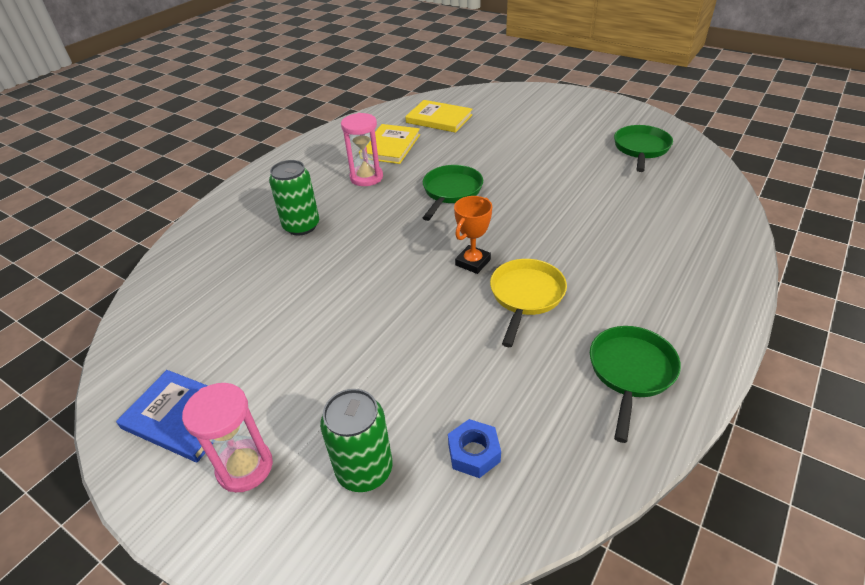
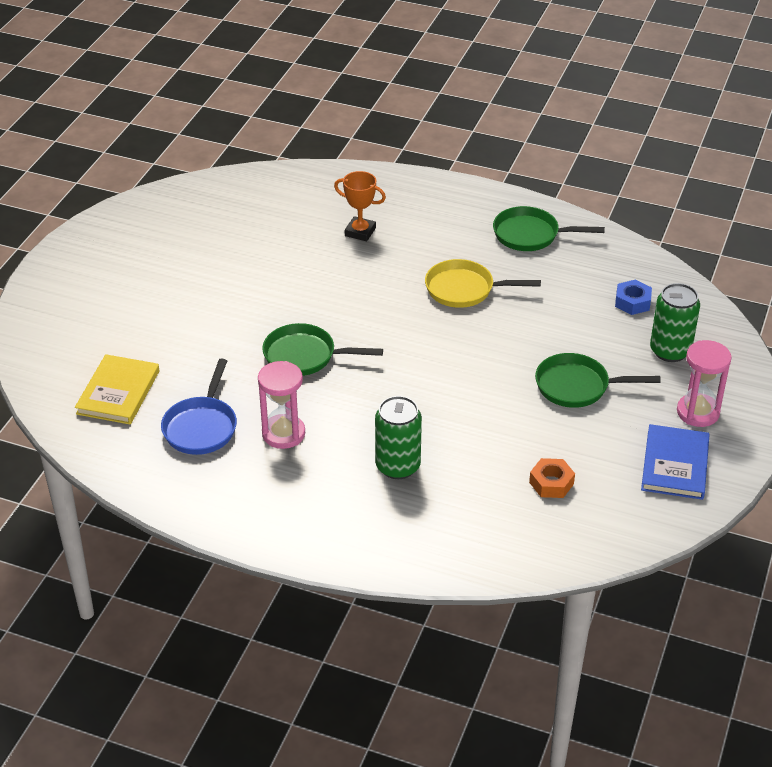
camera: 105 degrees left, 0 degrees up
yellow book [359,124,420,164] -> blue pan [161,359,237,455]
orange trophy [454,196,492,274] -> orange trophy moved to [334,171,386,241]
green pan [614,125,673,172] -> green pan moved to [535,353,661,408]
none -> orange nut [529,458,575,498]

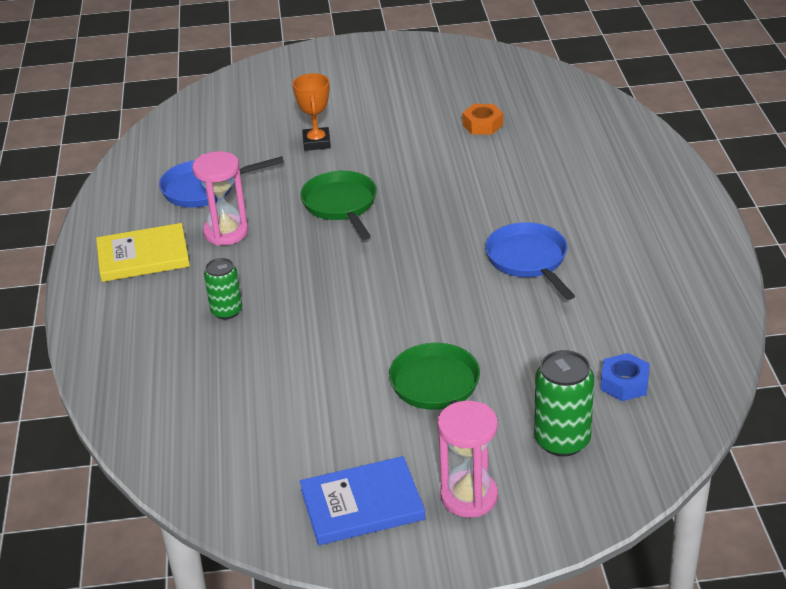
camera: 65 degrees right, 5 degrees down
yellow book [75,354,160,425] -> yellow book moved to [96,223,190,282]
orange trophy [334,171,386,241] -> orange trophy moved to [293,73,331,151]
green can [375,396,422,479] -> green can [204,258,242,319], size x0.65
yellow pan [425,259,541,308] -> blue pan [485,222,575,300]
green pan [493,206,605,251] -> none
orange nut [529,458,575,498] -> orange nut moved to [462,104,503,135]

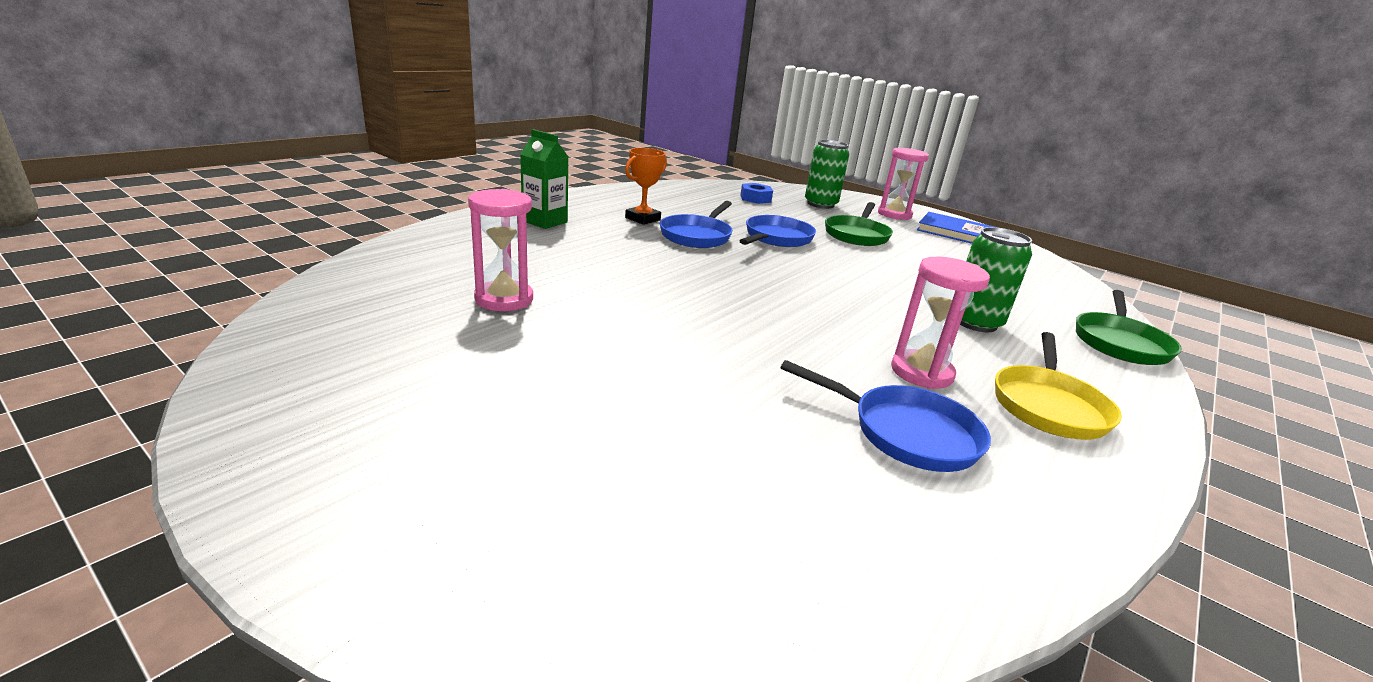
camera: 140 degrees left, 10 degrees down
yellow book [96,223,190,282] -> yellow pan [995,332,1122,440]
green can [204,258,242,319] -> green can [960,227,1032,332], size x1.53
orange trophy [293,73,331,151] -> orange trophy moved to [625,148,667,225]
green pan [300,171,377,240] -> green pan moved to [1076,290,1182,365]
orange nut [462,104,503,135] -> pink hourglass [468,189,533,311]
none -> green carton [520,129,568,229]
none -> blue pan [739,215,816,247]

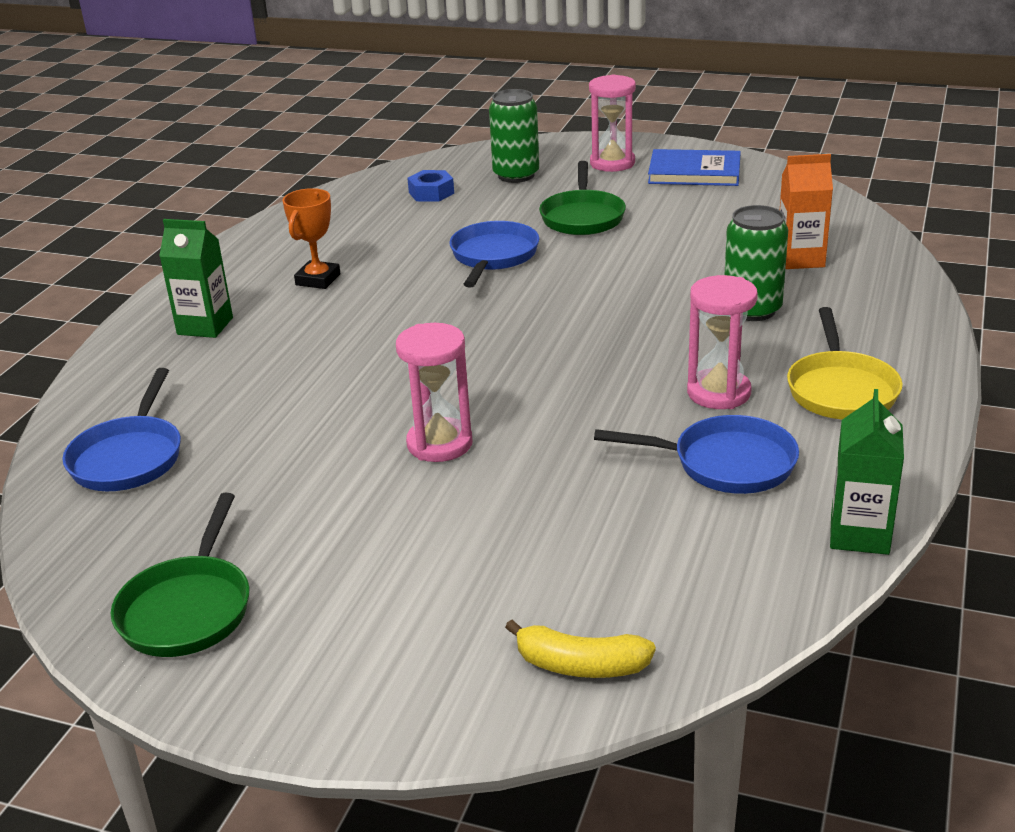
camera: 15 degrees left, 5 degrees up
pink hourglass [468,189,533,311] -> pink hourglass moved to [396,323,472,462]
blue pan [660,201,733,248] -> blue pan moved to [62,368,181,491]
green pan [1076,290,1182,365] -> green pan moved to [111,493,249,657]
none -> yellow banana [505,620,656,678]
none -> orange carton [780,154,833,269]
none -> green carton [830,389,904,555]

